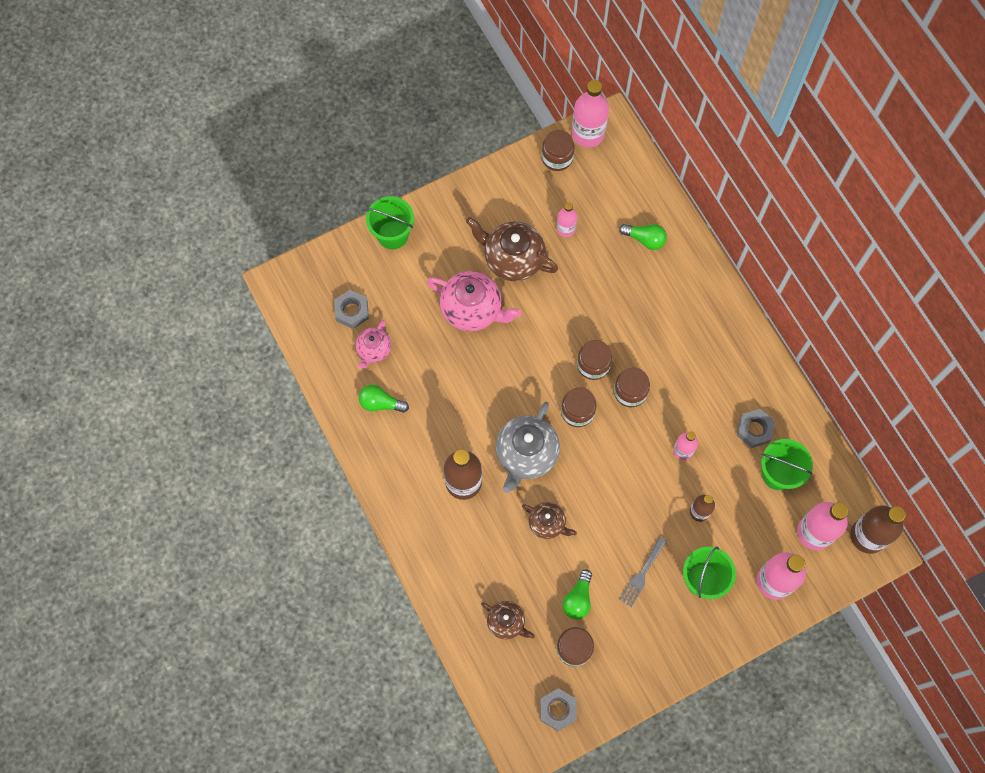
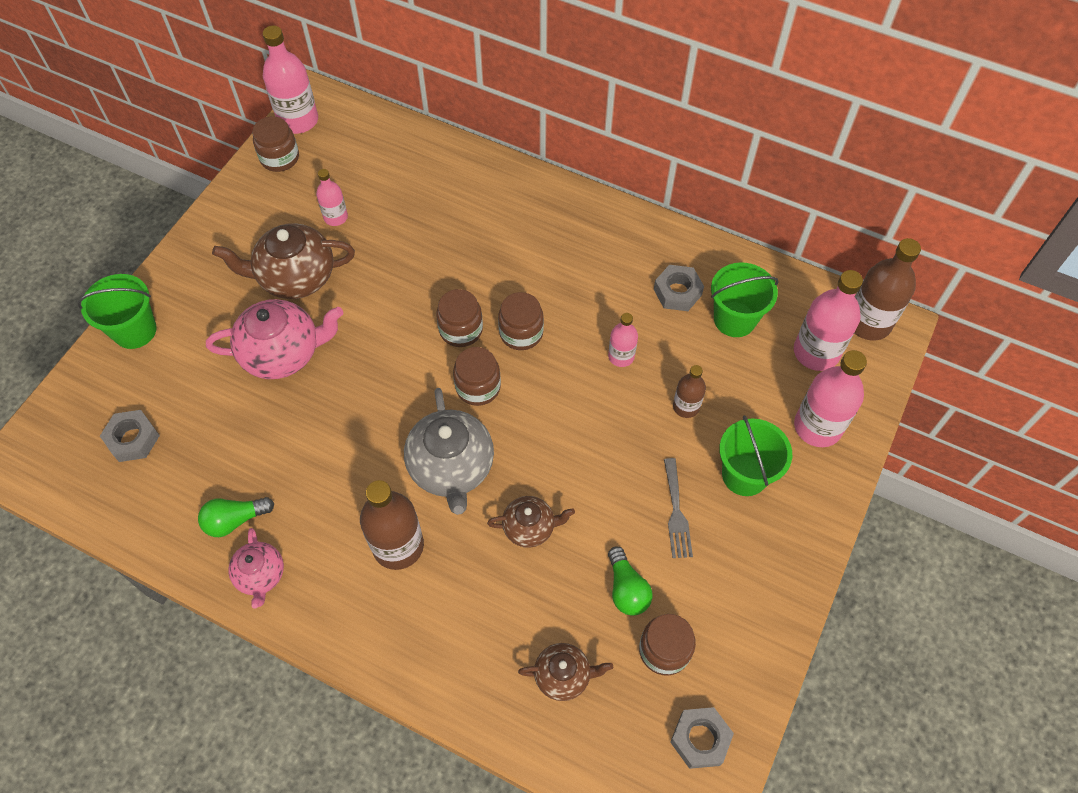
camera: 35 degrees left, 10 degrees down
pink teapot [356,320,391,369] -> pink teapot moved to [228,528,284,609]
green light bulb [619,224,667,250] -> none

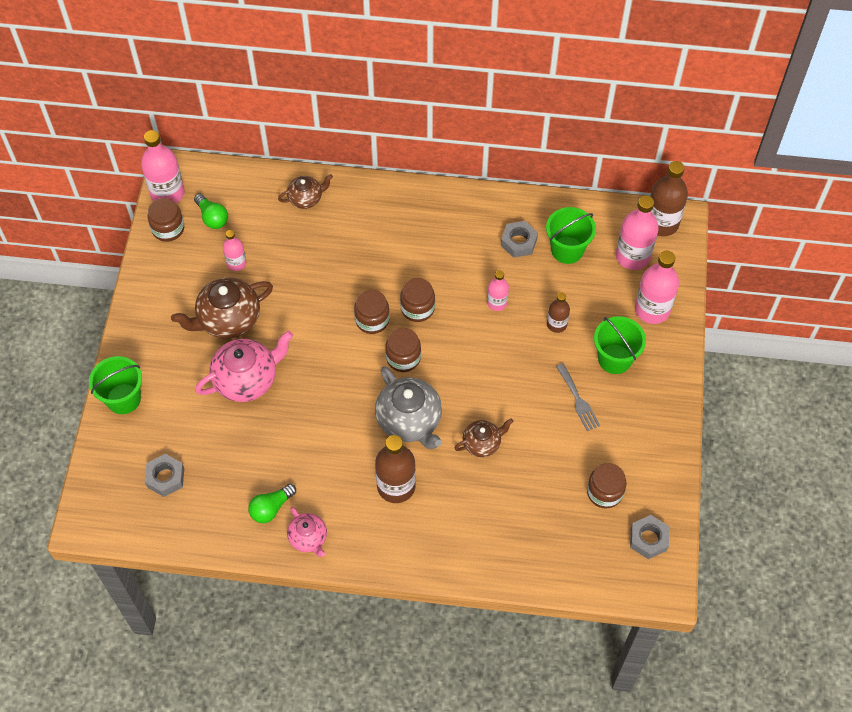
camera: 20 degrees left, 0 degrees up
brown teapot [518,643,613,701] -> brown teapot moved to [278,174,333,209]
green light bulb [608,546,653,616] -> green light bulb moved to [194,194,228,229]

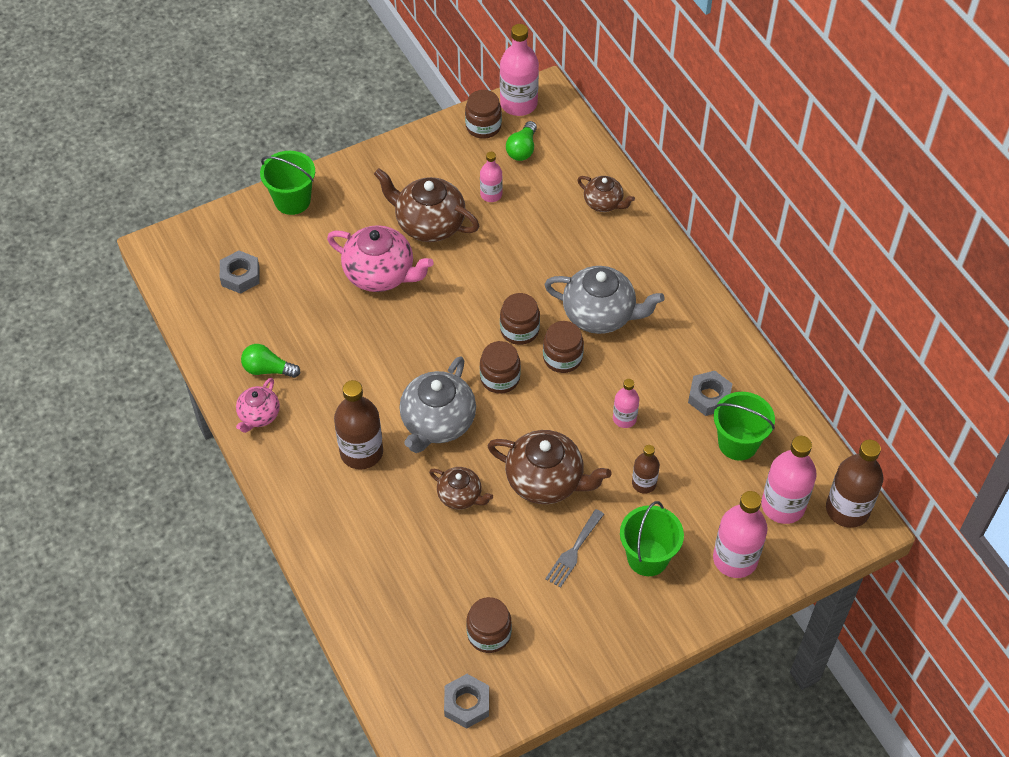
camera: 55 degrees right, 5 degrees down
none -> brown teapot [488,430,611,504]
none -> grey teapot [544,266,665,334]

